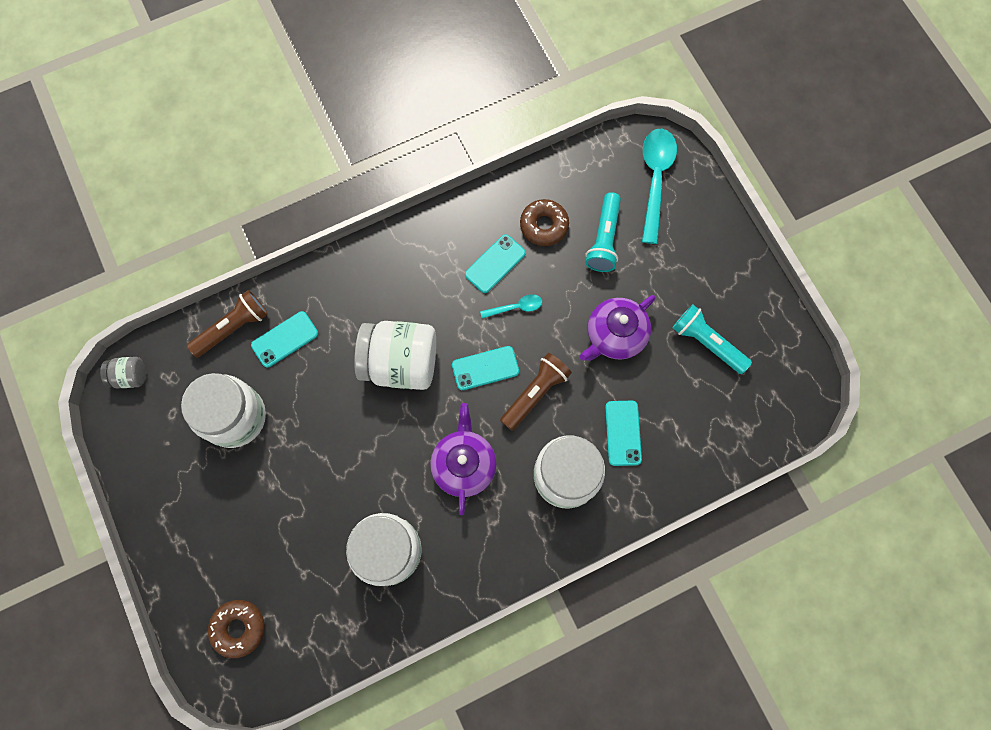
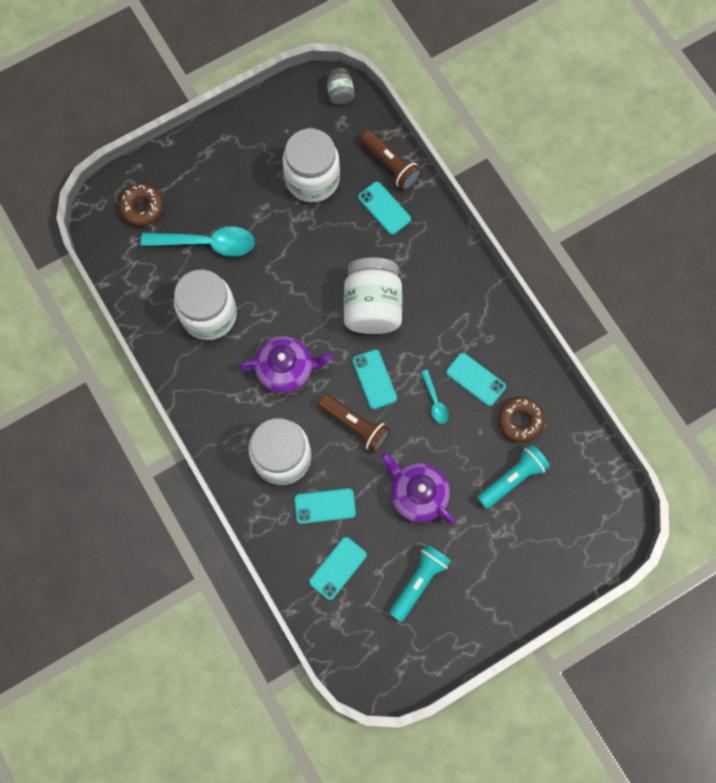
camera: 85 degrees right, 0 degrees up
turquoise flashlight [585,192,621,272] -> turquoise flashlight turned 135 degrees clockwise [477,444,550,509]
turquoise spoon [642,129,677,244] -> turquoise spoon moved to [141,227,255,257]
none -> turquoise phone [309,537,367,600]

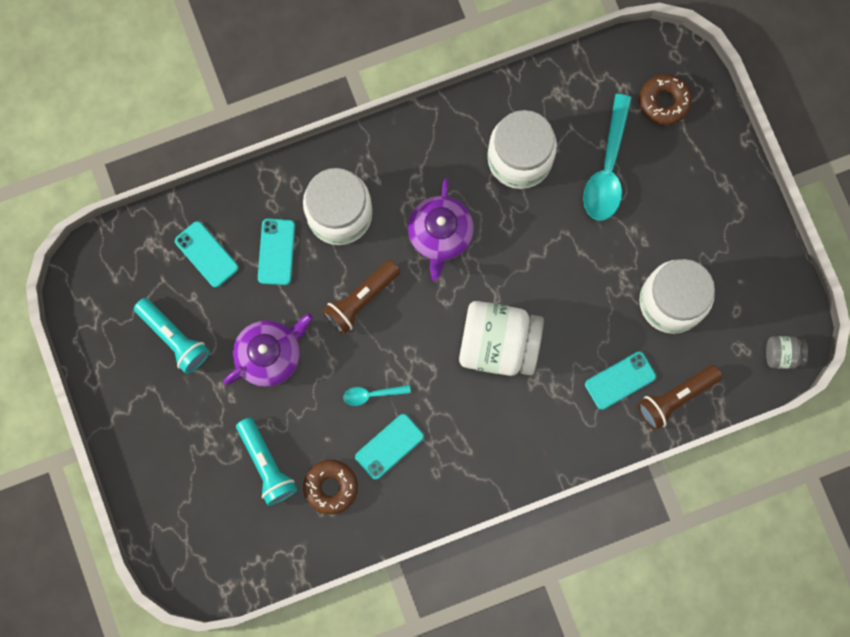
camera: 100 degrees right, 5 degrees up
turquoise phone [352,349,397,409] -> none

